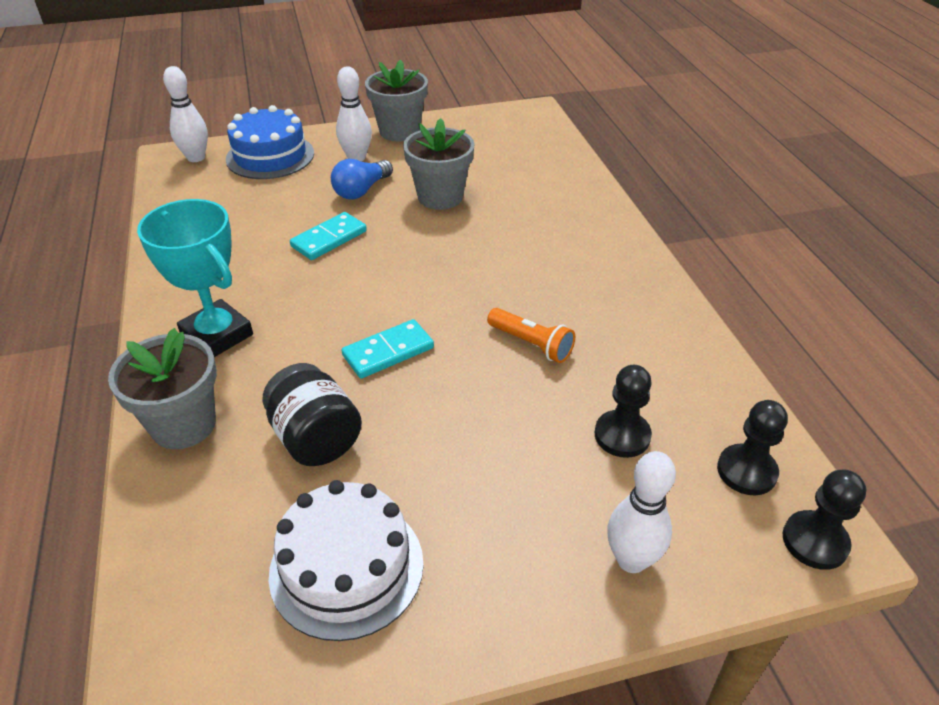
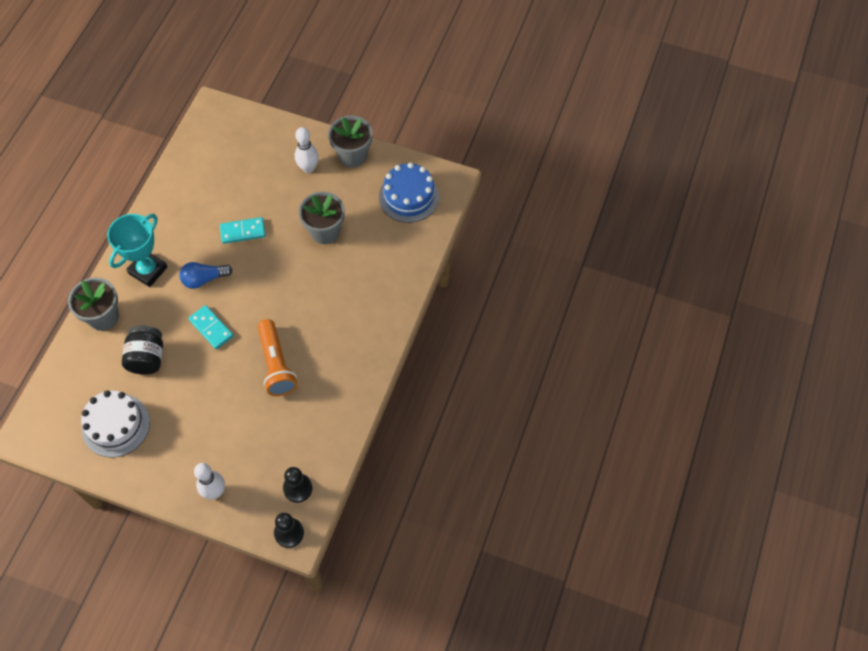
camera: 35 degrees right, 20 degrees up
turquoise trophy [137,199,253,357] -> turquoise trophy turned 45 degrees clockwise [107,214,167,287]
white bowling pin [163,66,208,162] -> none
blue cake [226,105,314,179] -> blue cake moved to [379,162,439,223]
blue light bulb [331,159,393,200] -> blue light bulb moved to [179,262,233,289]
turquoise domino [342,319,434,378] -> turquoise domino turned 45 degrees clockwise [188,305,234,349]
orange flashlight [487,308,575,363] -> orange flashlight [258,319,297,396], size x1.57
black pawn [595,365,652,458] -> none

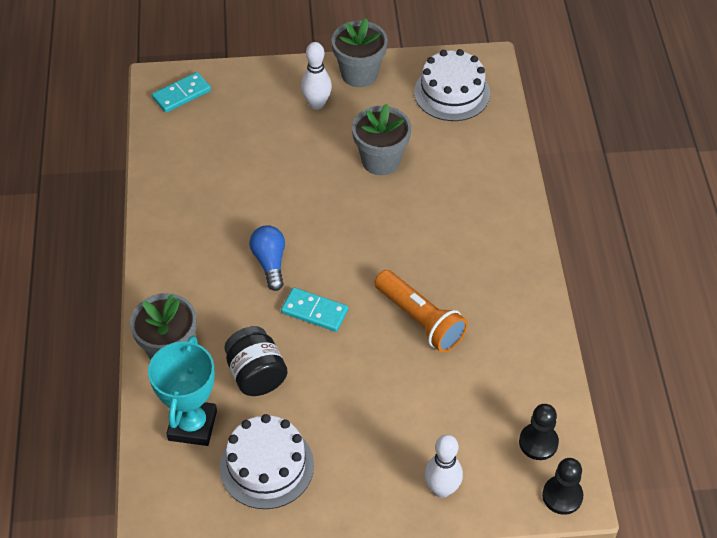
camera: 25 degrees left, 10 degrees down
turquoise trophy [107,214,167,287] -> turquoise trophy moved to [148,336,217,446]
blue light bulb [179,262,233,289] -> blue light bulb turned 120 degrees clockwise [249,225,285,291]
turquoise domino [220,217,266,244] -> turquoise domino moved to [152,72,211,113]
blue cake [379,162,439,223] -> white cake [414,49,490,121]

